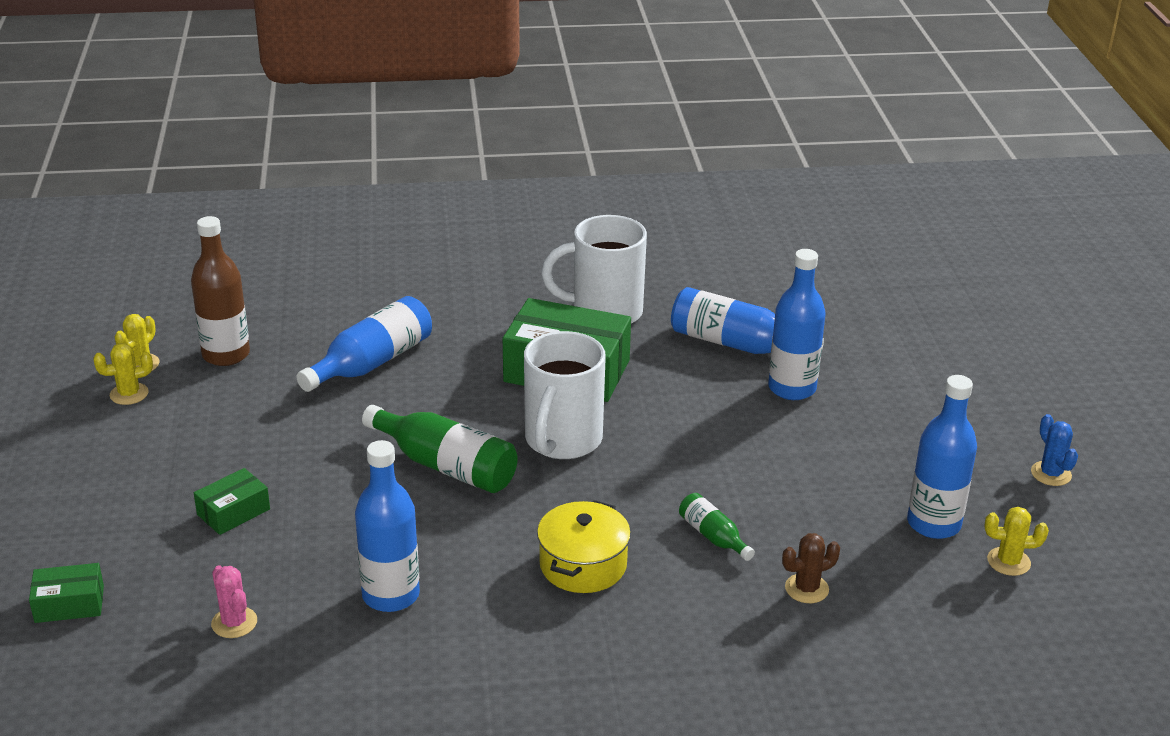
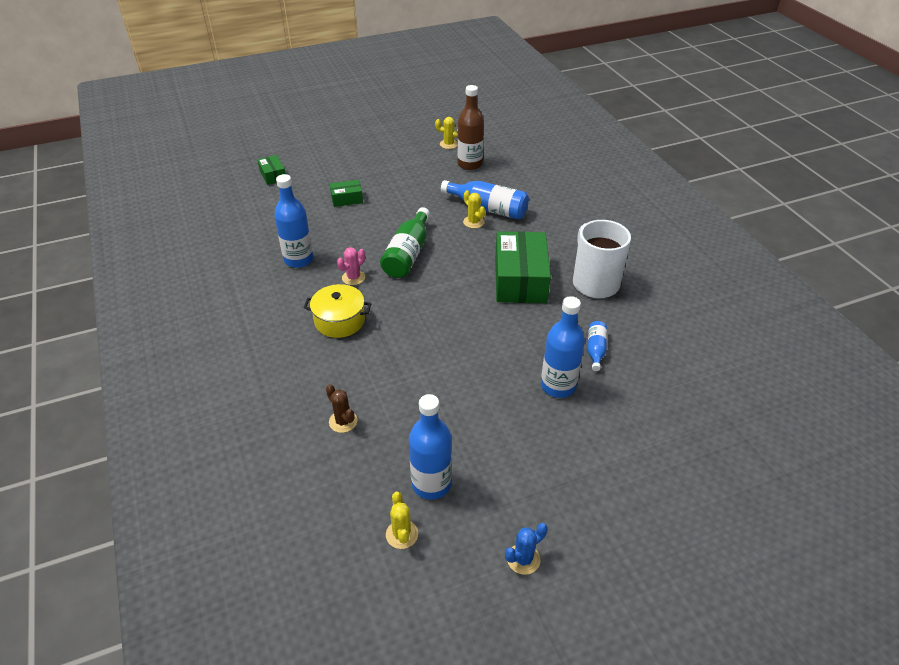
camera: 75 degrees right, 10 degrees up
yellow cactus [93,343,153,405] -> yellow cactus moved to [463,190,485,228]
green box [194,468,270,535] -> green box turned 45 degrees counterclockwise [330,180,363,207]
pink cactus [211,565,257,638] -> pink cactus moved to [337,247,365,285]
white mug [524,331,606,459] -> none
blue bottle [671,287,824,354] -> blue bottle [588,321,607,371], size x0.53
green bottle [679,493,755,561] -> none

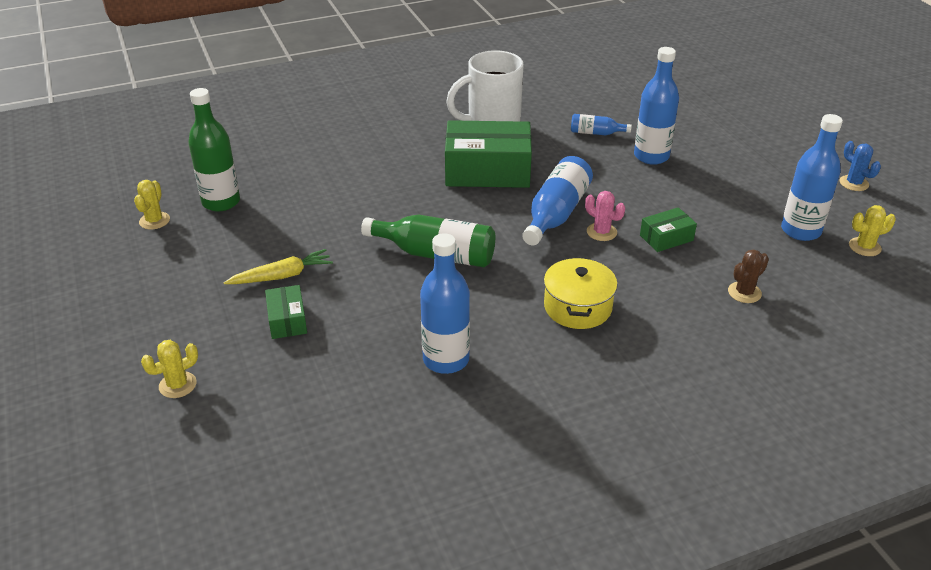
camera: 90 degrees left, 5 degrees down
green box [257,155,286,185] -> green box moved to [640,207,697,252]
pink cactus [337,247,365,285] -> pink cactus moved to [585,191,625,241]
blue bottle [441,180,529,220] -> blue bottle moved to [522,156,593,245]
brown bottle [457,85,484,170] -> green bottle [188,88,240,211]
yellow cactus [463,190,485,228] -> yellow cactus moved to [141,340,198,398]
none -> yellow carrot [224,249,333,284]

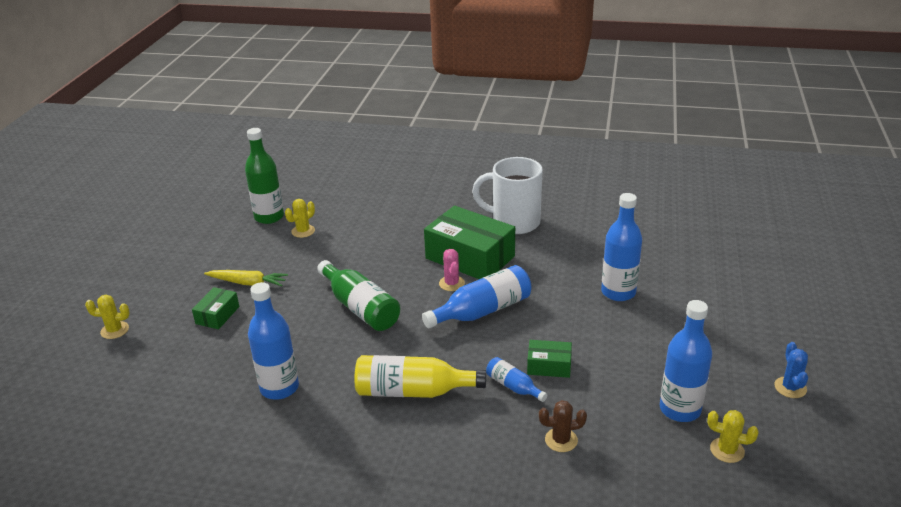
camera: 35 degrees right, 5 degrees down
yellow cactus [134,180,170,229] -> yellow cactus moved to [285,199,315,238]
yellow pot [544,257,618,329] -> yellow bottle [355,355,486,398]
blue bottle [571,114,632,136] -> blue bottle moved to [486,357,547,402]
pink cactus [585,191,625,241] -> pink cactus moved to [439,249,465,291]

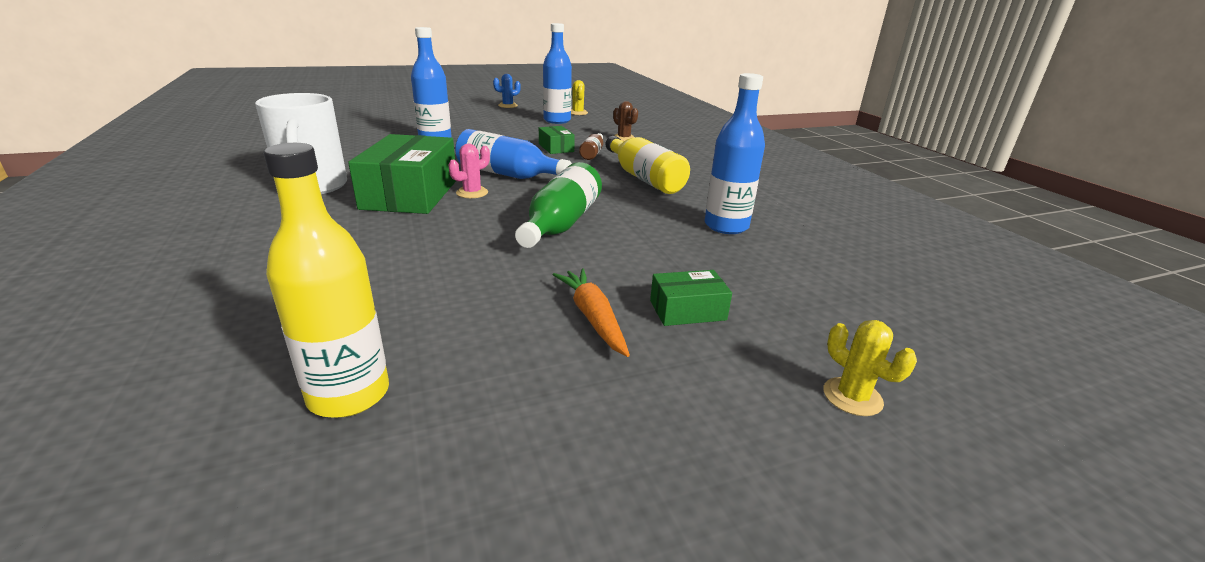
camera: 125 degrees left, 5 degrees down
yellow carrot [204,270,288,286] -> orange carrot [553,268,630,357]
green bottle [245,128,284,224] -> yellow bottle [263,143,389,418]
yellow cactus [285,199,315,238] -> none
blue bottle [486,357,547,402] -> brown bottle [579,133,603,160]

